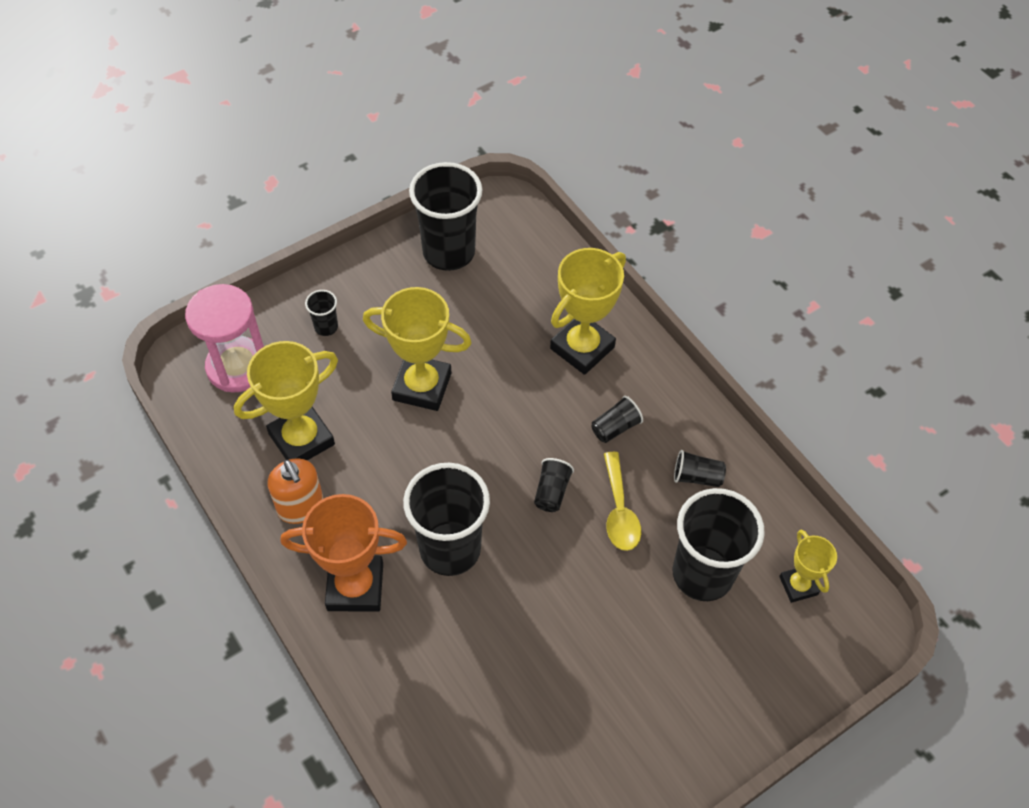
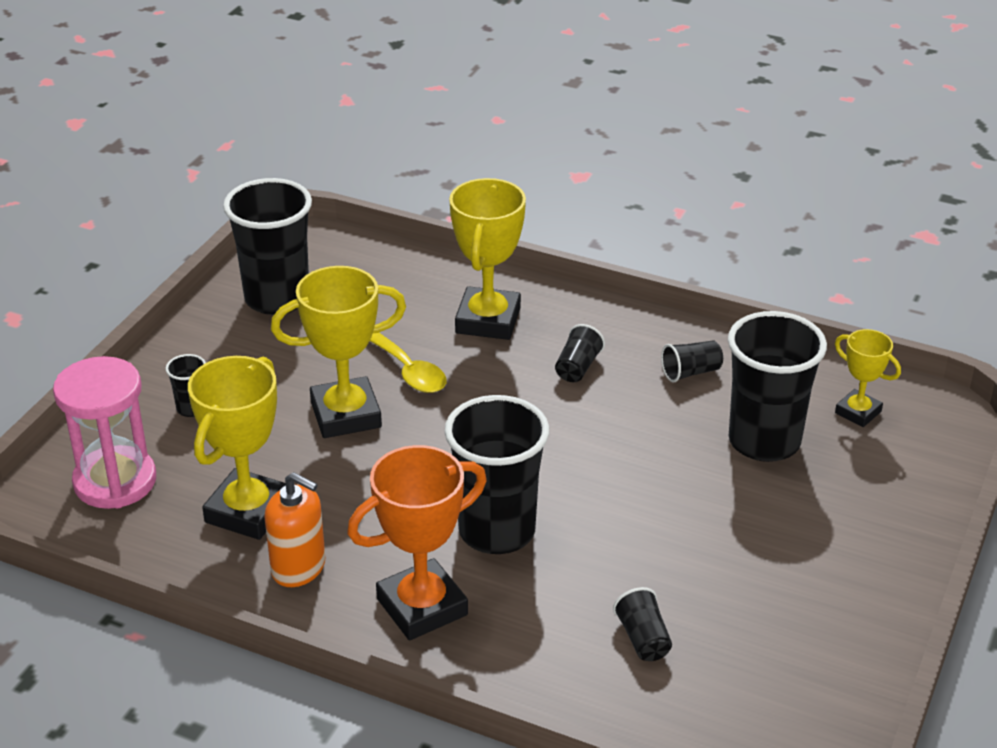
camera: 30 degrees left, 20 degrees down
black cup [534,458,574,512] -> black cup moved to [613,587,672,661]
yellow spoon [604,452,641,551] -> yellow spoon moved to [370,333,446,393]

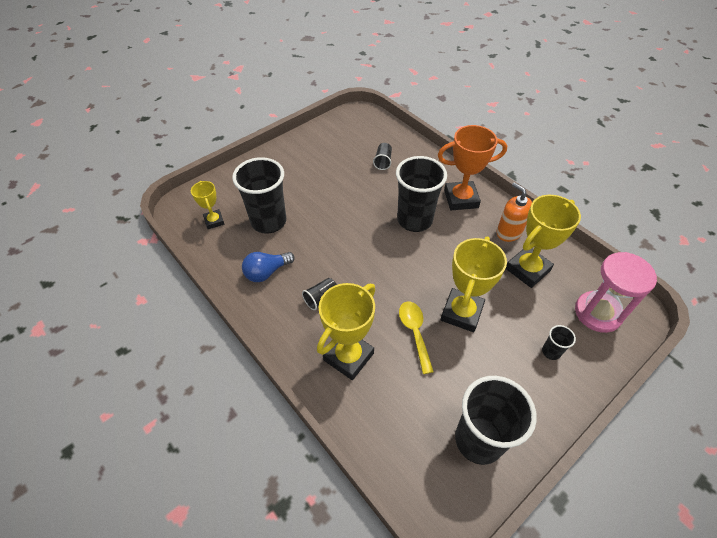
camera: 155 degrees left, 15 degrees up
yellow trophy [271,266,406,438] -> yellow trophy turned 75 degrees counterclockwise [441,237,507,332]
black cup [661,340,723,382] -> blue light bulb [242,252,295,282]

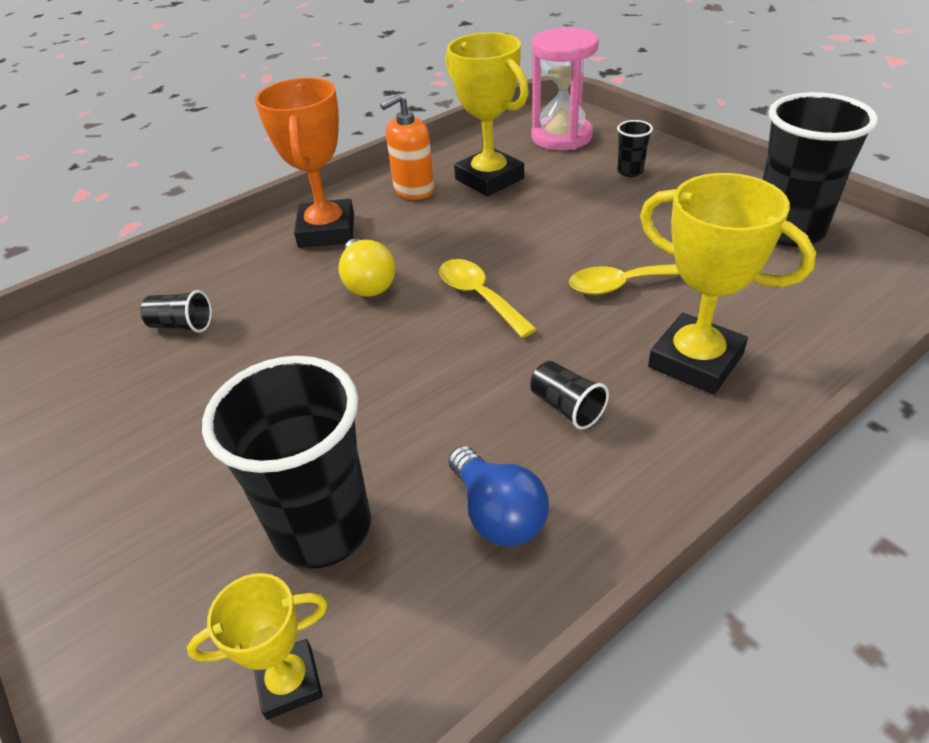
camera: 85 degrees left, 10 degrees down
black cup [396,156,447,232] -> yellow light bulb [338,239,396,297]
yellow trophy [441,237,507,332] -> none
none -> yellow spoon [439,259,537,338]

